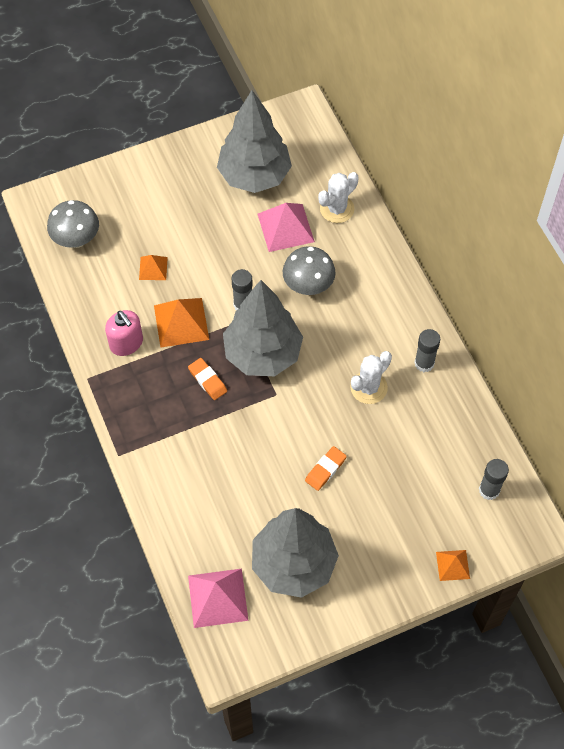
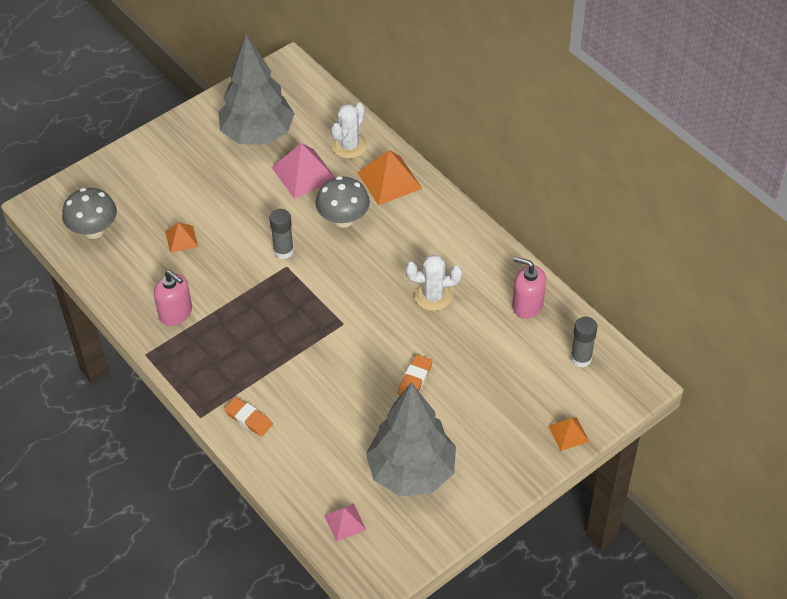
camera: 15 degrees left, 10 degrees down
orange pyramid [154,298,209,348] -> orange pyramid moved to [357,150,422,205]
orange eraser [188,358,227,400] -> orange eraser moved to [224,397,273,437]
pink pyramid [188,569,248,628] -> pink pyramid [324,504,366,542], size x0.57
grey tree [223,280,303,376] -> none
white cactus [350,351,392,404] -> white cactus turned 60 degrees clockwise [406,254,462,311]
grey glue stick [414,329,440,372] -> none
none -> pink soap dispenser [512,257,546,319]

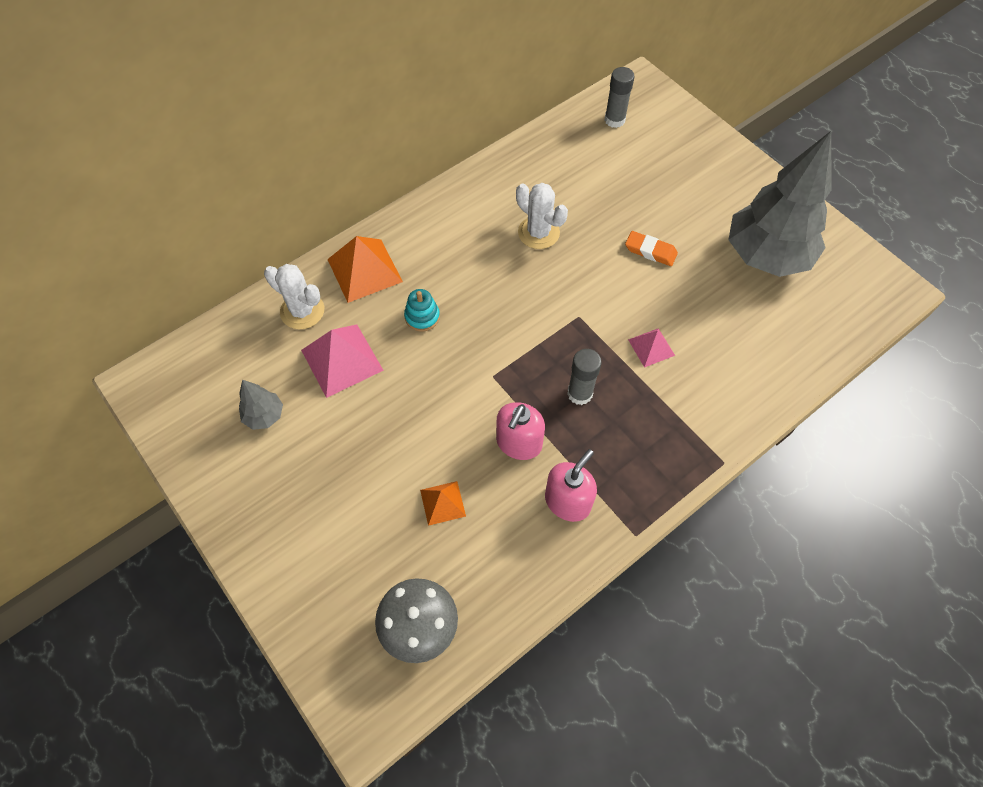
camera: 90 degrees left, 10 degrees up
grey tree [218,34,295,145] -> grey tree [239,380,283,430], size x0.42
orange eraser [224,397,273,437] -> none
grey glue stick [269,209,294,259] -> grey glue stick moved to [567,349,602,405]
grey mushroom [315,176,370,228] -> turquoise stacking toy [404,289,440,332]
pink pyramid [324,504,366,542] -> pink pyramid moved to [628,328,675,367]
white cactus [406,254,462,311] -> white cactus turned 45 degrees counterclockwise [516,183,568,249]
pink soap dispenser [512,257,546,319] -> pink soap dispenser moved to [496,402,545,460]
orange pyramid [548,417,589,451] -> none

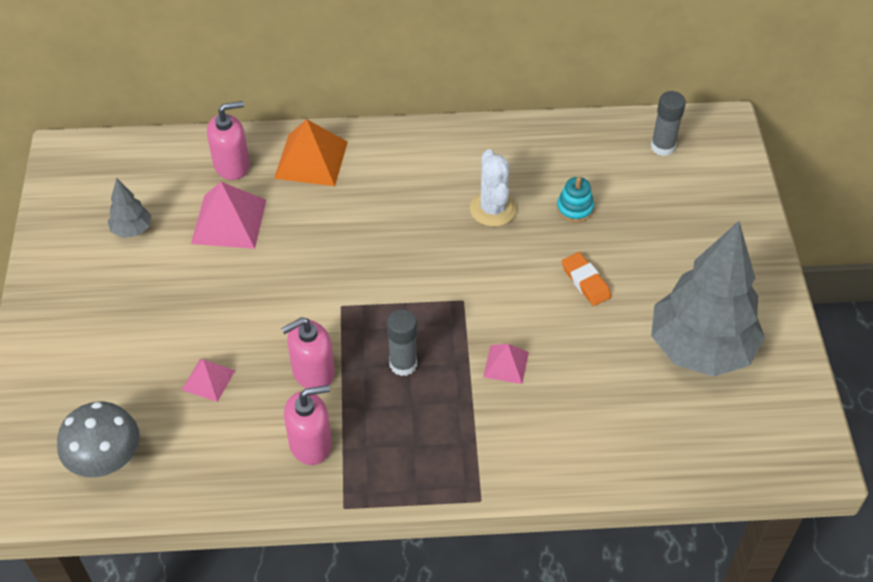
camera: 35 degrees right, 10 degrees down
white cactus [264,264,324,329] -> pink soap dispenser [207,101,250,180]
turquoise stacking toy [404,289,440,332] -> turquoise stacking toy moved to [557,177,594,223]
orange pyramid [420,481,466,526] -> pink pyramid [182,359,235,402]

